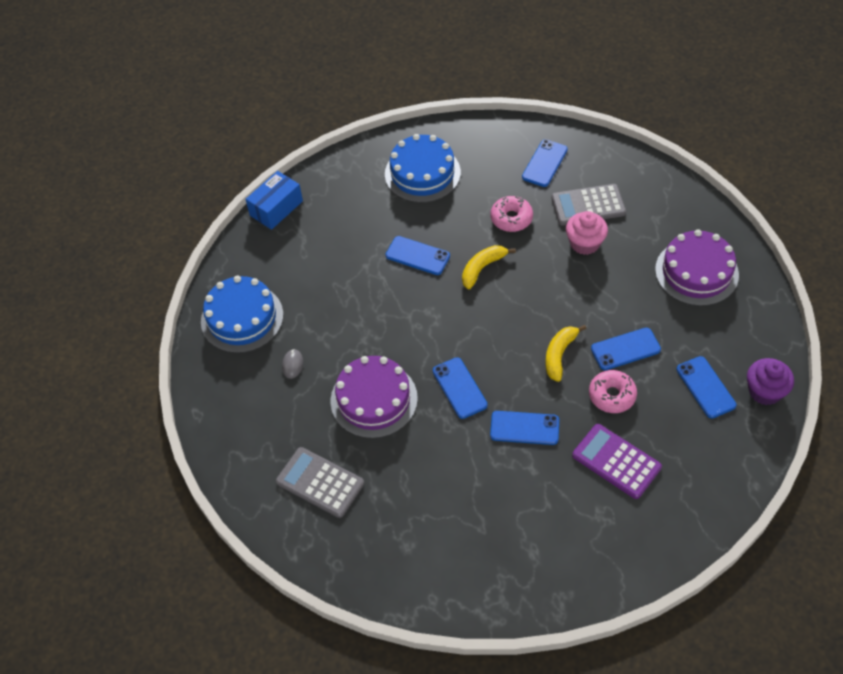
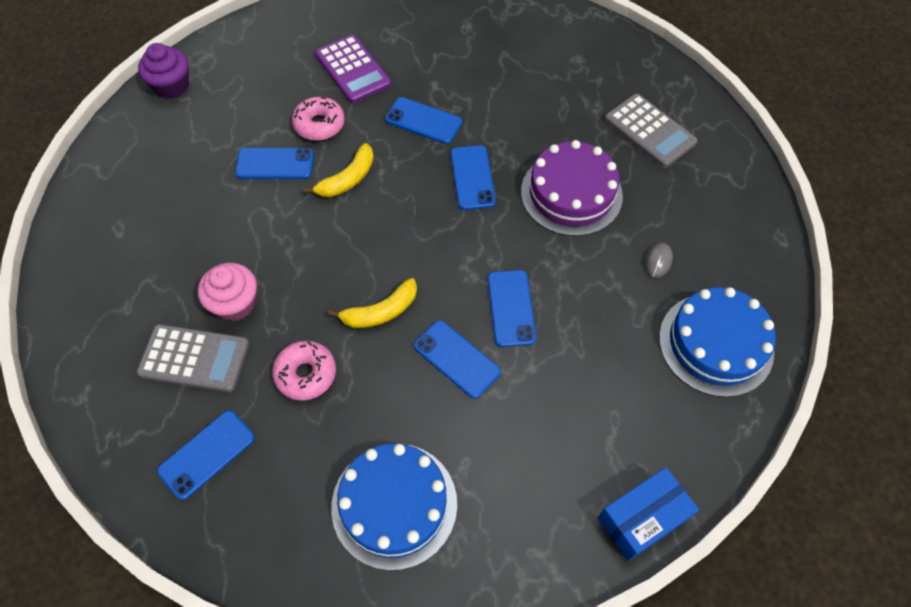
camera: 165 degrees left, 5 degrees up
purple cake [655,230,739,306] -> none
blue phone [677,356,736,418] -> blue phone moved to [488,270,537,347]

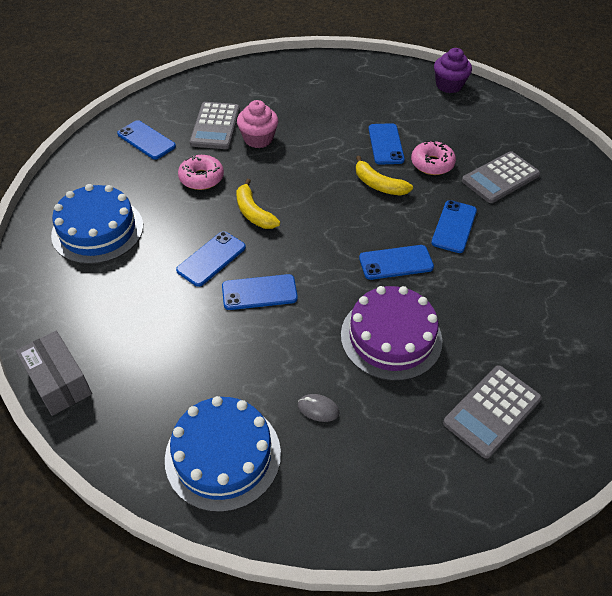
camera: 85 degrees right, 10 degrees down
purple calculator [315,35,391,103] -> grey calculator [462,151,540,203]
blue box [598,467,699,561] -> grey box [16,331,92,416]

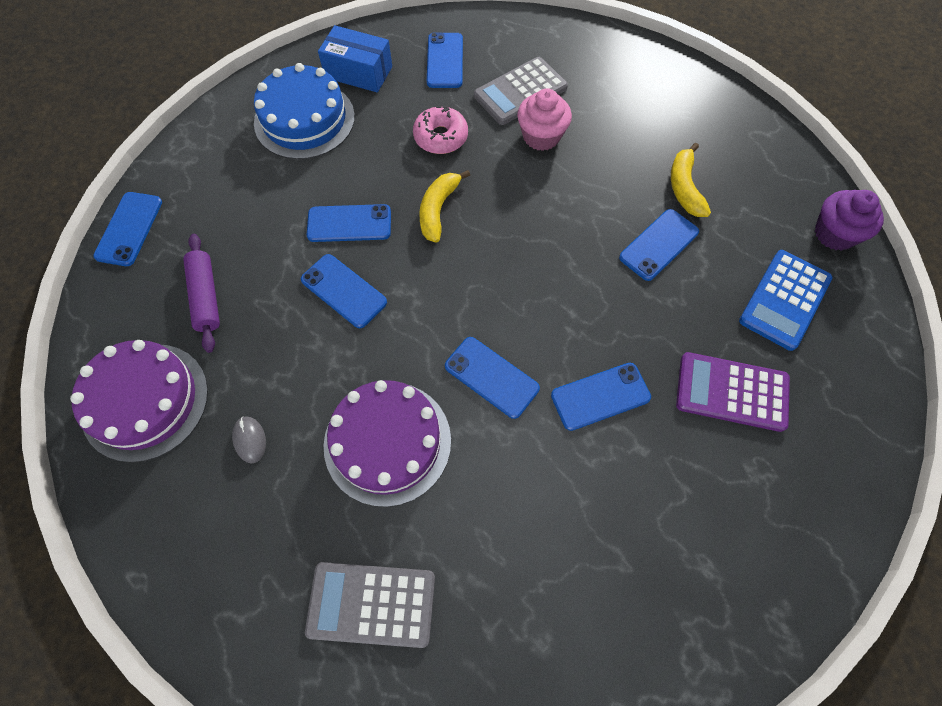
camera: 50 degrees right, 15 degrees up
grey box [16,331,92,416] -> blue phone [93,192,162,266]
blue cake [165,396,281,512] -> purple cake [70,340,208,462]
yellow banana [356,156,413,196] -> yellow banana moved to [671,143,711,217]
pink donut [411,140,456,175] -> none
grey calculator [462,151,540,203] -> purple calculator [676,352,790,432]
none -> purple rolling pin [183,234,220,353]
none -> blue box [318,25,392,93]
none -> blue calculator [739,250,833,351]

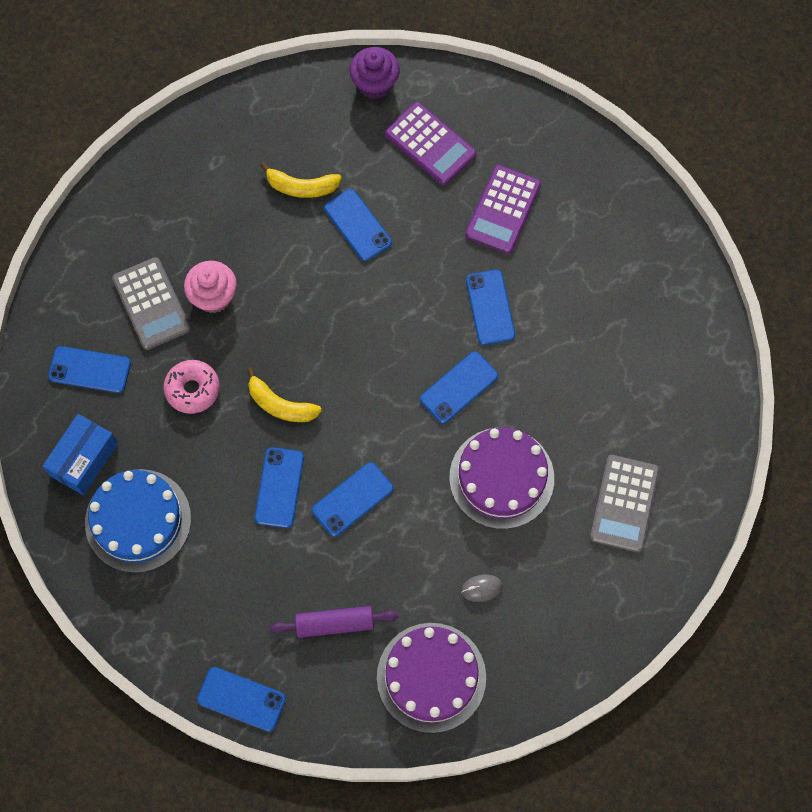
camera: 80 degrees left, 5 degrees up
blue calculator [739,250,833,351] -> purple calculator [385,102,476,185]

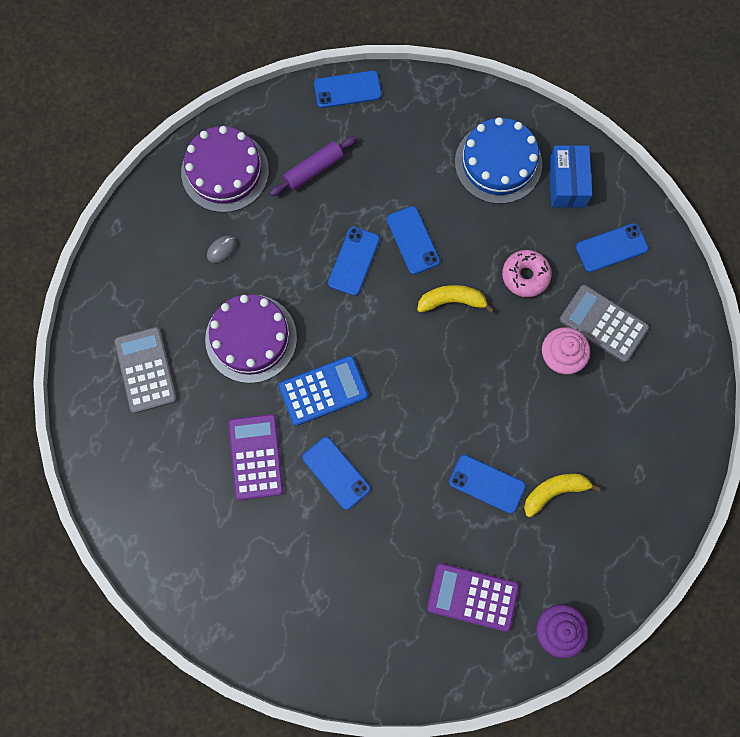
camera: 150 degrees right, 5 degrees up
blue phone [420,352,498,424] -> blue calculator [279,356,368,426]
purple calculator [465,165,541,254] -> purple calculator moved to [229,414,284,500]

